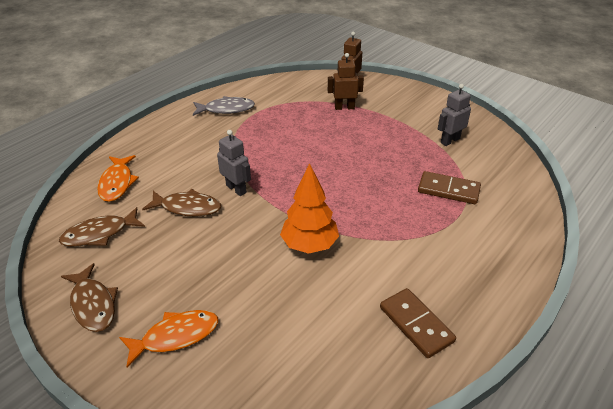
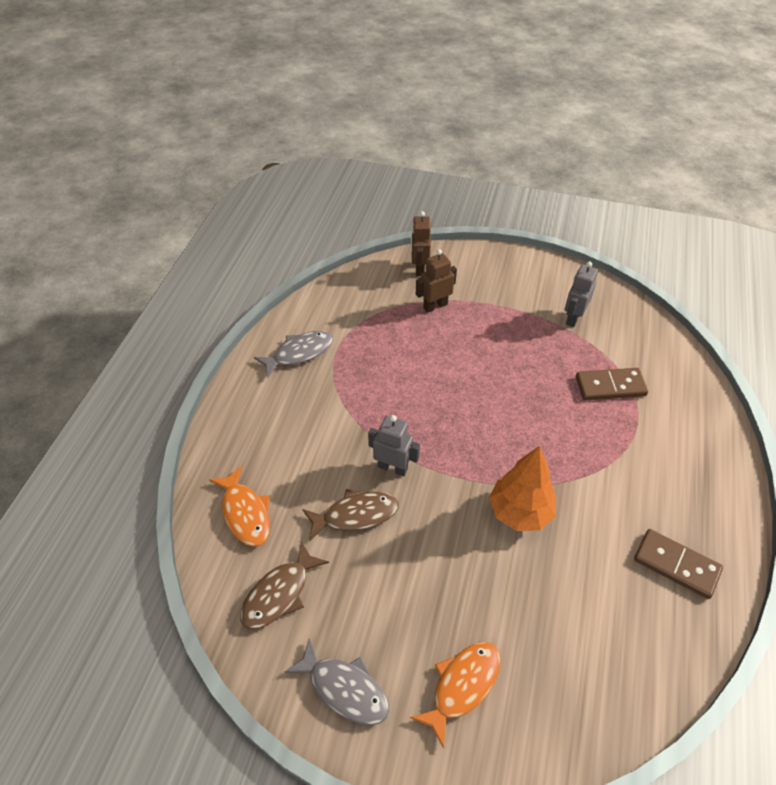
camera: 25 degrees left, 10 degrees up
brown fish [61,263,118,332] -> grey fish [284,638,389,725]

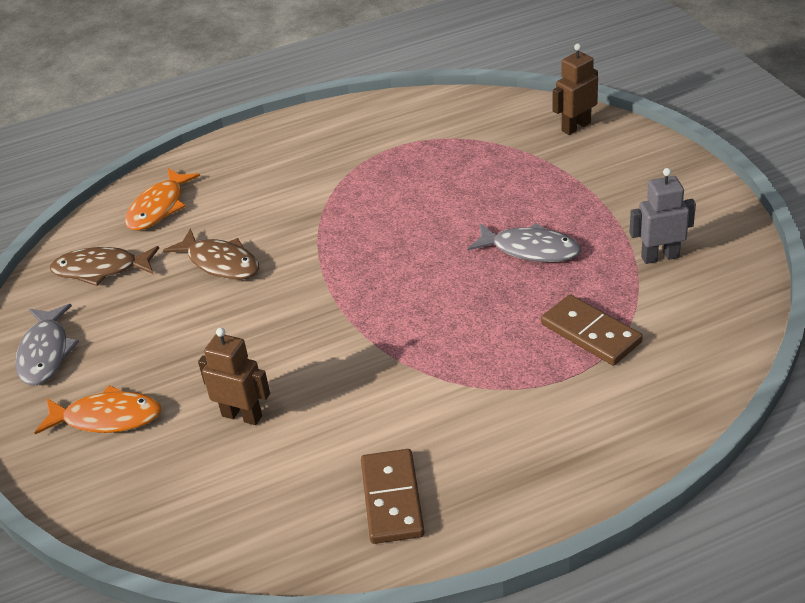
camera: 55 degrees right, 10 degrees down
grey fish [254,331,333,378] -> grey fish moved to [468,223,581,262]
grey robot [368,415,420,476] -> none
brown robot [416,249,457,313] -> brown robot moved to [198,328,270,425]
orange tree [489,446,556,531] -> none

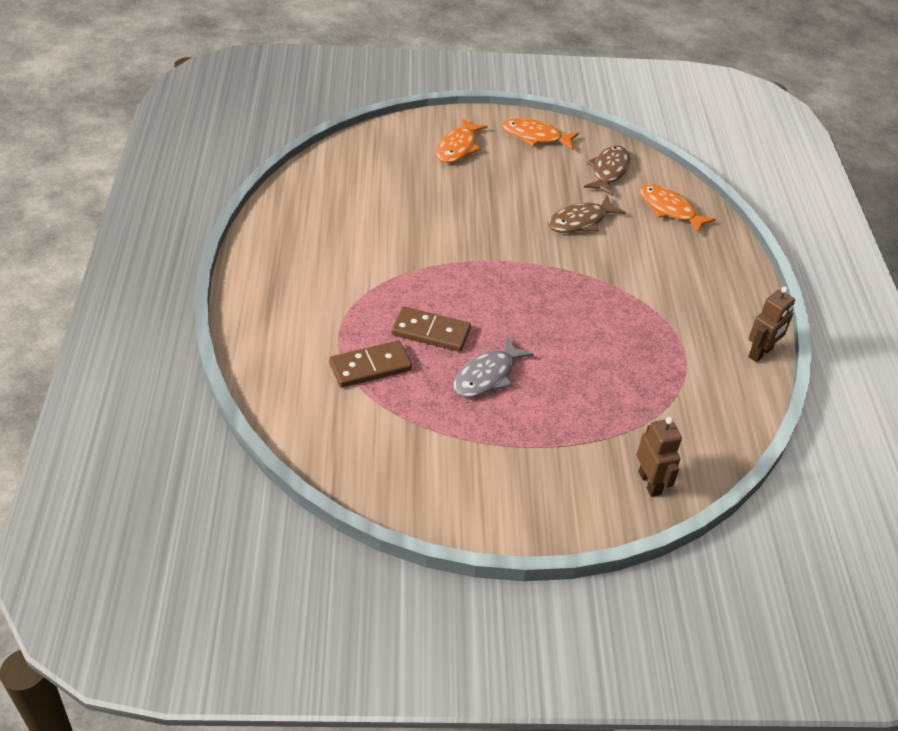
camera: 105 degrees right, 5 degrees up
grey fish [15,304,79,386] -> orange fish [502,118,579,150]
brown robot [198,328,270,425] -> brown robot moved to [748,286,795,362]
brown domino [361,449,425,544] -> brown domino moved to [392,307,471,352]
grey robot [629,168,696,264] -> none

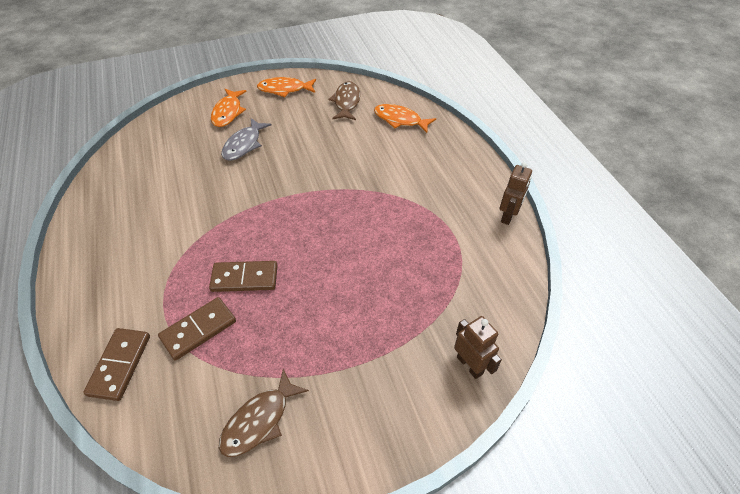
camera: 15 degrees left, 5 degrees up
grey fish [453,336,534,397] -> grey fish moved to [221,118,271,161]
brown fish [548,196,626,233] -> brown fish moved to [219,369,309,457]
none -> brown domino [83,328,150,401]

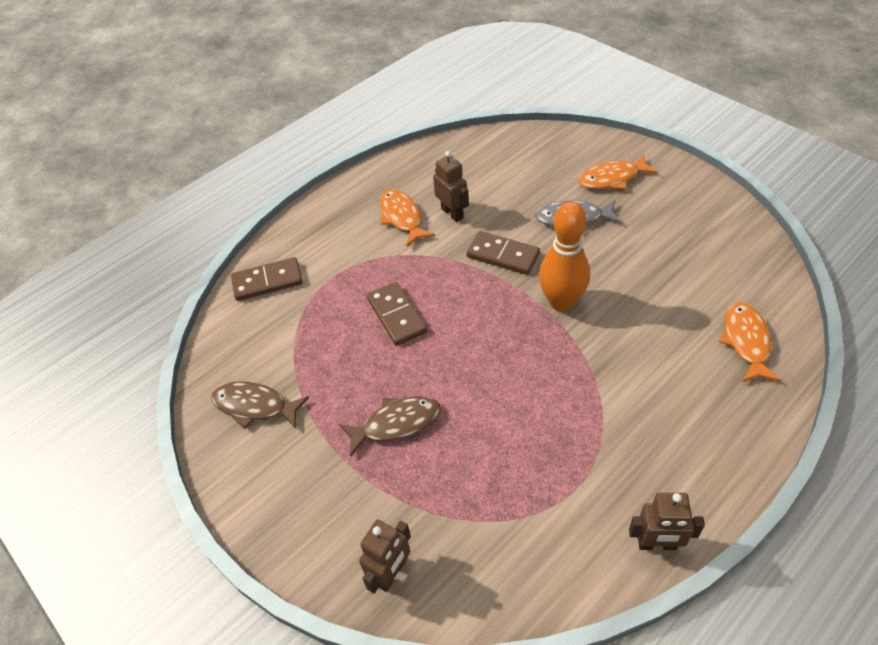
camera: 70 degrees right, 0 degrees up
brown domino [158,297,236,361] -> brown domino moved to [466,231,540,275]
orange fish [257,77,316,97] -> orange fish moved to [380,189,435,247]
brown fish [328,81,360,120] -> brown fish moved to [339,396,440,457]
none -> brown robot [433,151,469,222]
none -> orange bowling pin [539,202,590,312]

